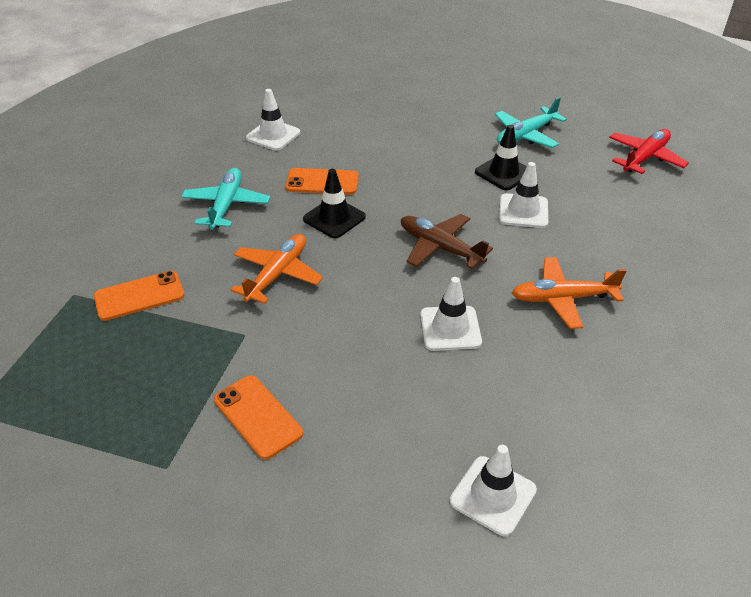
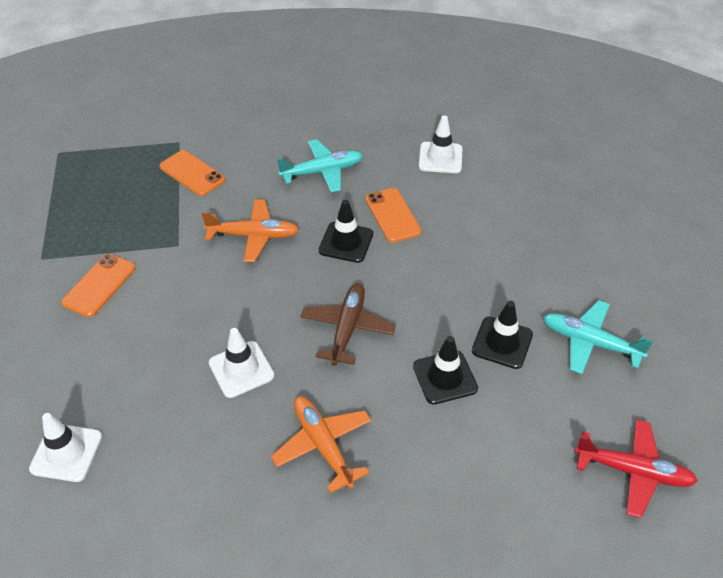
camera: 65 degrees right, 5 degrees up
white traffic cone [499,162,548,228] -> black traffic cone [413,336,478,404]

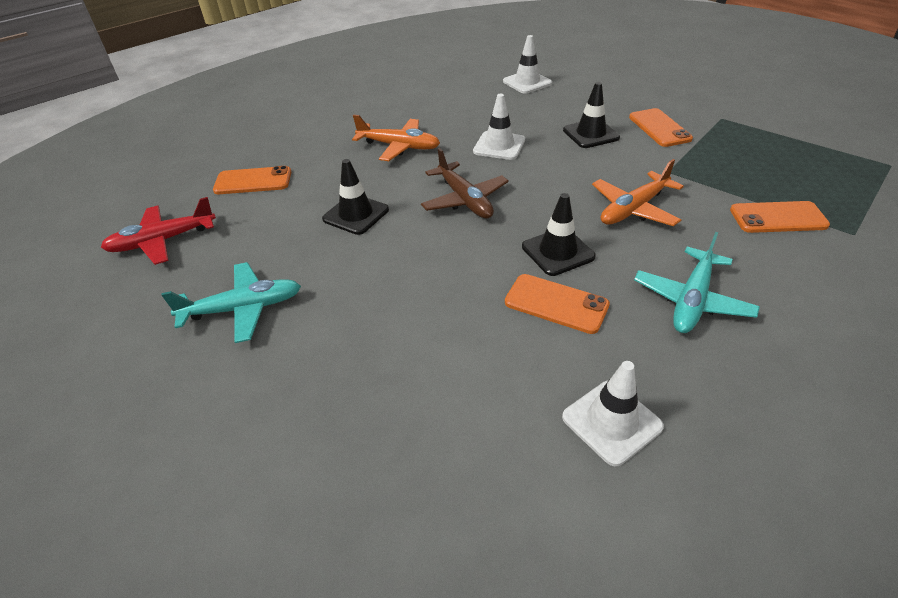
camera: 140 degrees right, 5 degrees down
black traffic cone [472,301,533,369] -> black traffic cone moved to [563,82,620,148]
none -> orange phone [213,166,291,194]

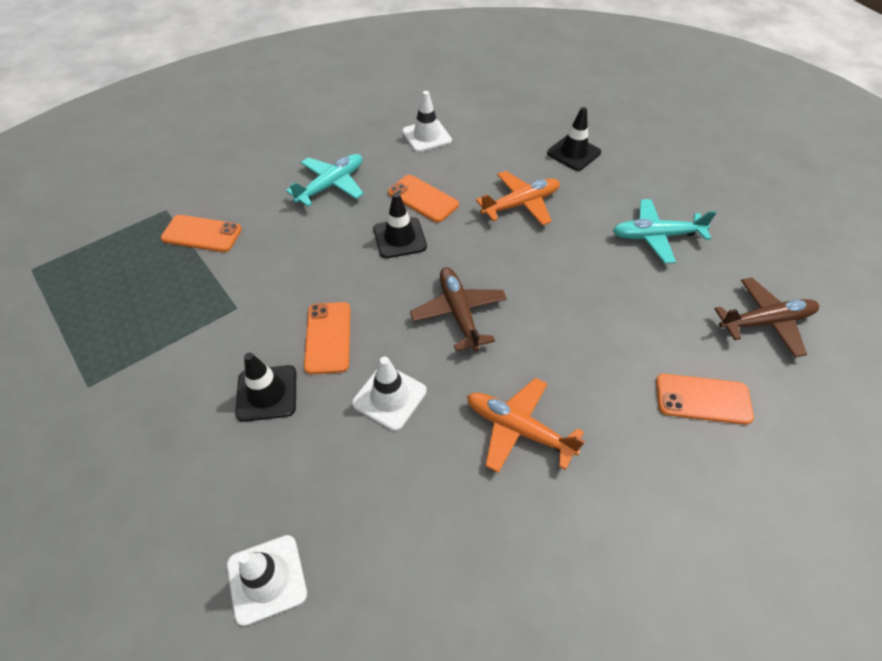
camera: 170 degrees left, 10 degrees up
red plane [101,197,216,265] -> brown plane [714,278,819,358]
black traffic cone [322,159,389,235] -> black traffic cone moved to [547,107,601,171]
orange plane [592,159,684,226] -> orange plane moved to [476,171,560,226]
orange phone [629,108,693,147] -> orange phone moved to [304,302,350,374]

